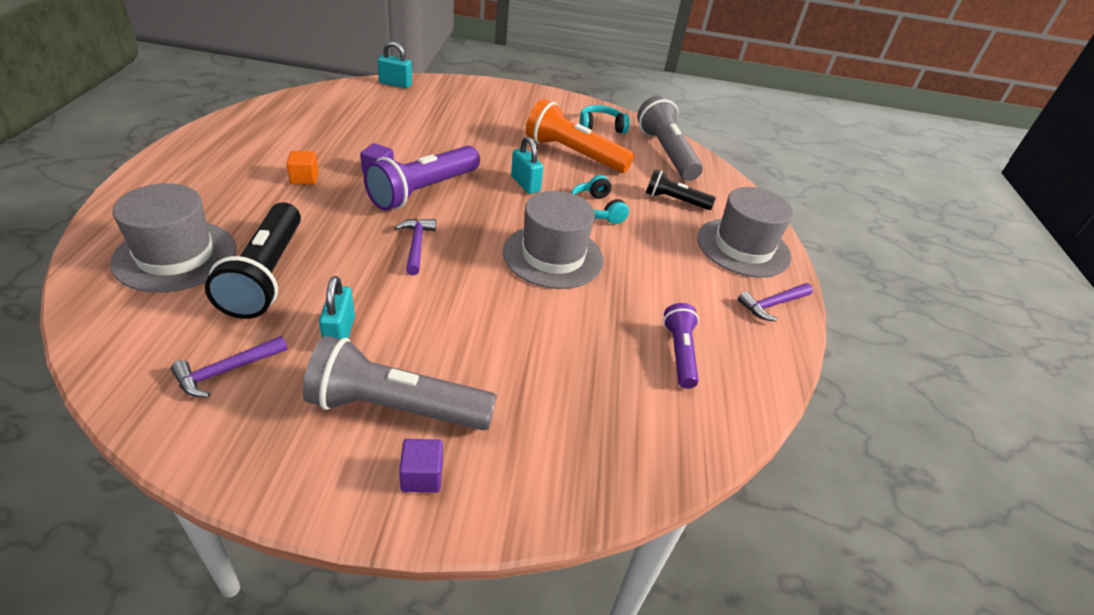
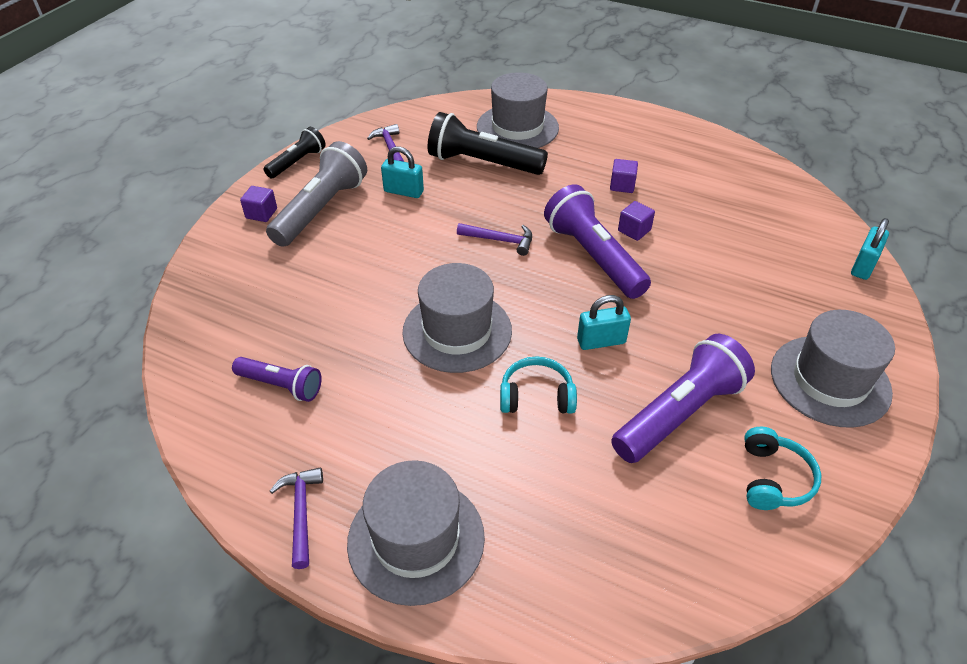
camera: 115 degrees right, 5 degrees up
orange cube [287,151,319,185] -> purple cube [610,159,638,193]
orange flashlight [526,99,634,173] -> purple flashlight [611,334,755,463]
grey flashlight [637,95,703,181] -> none
black flashlight [646,169,716,210] -> black flashlight moved to [264,127,326,178]
none -> grey hat [771,310,895,428]

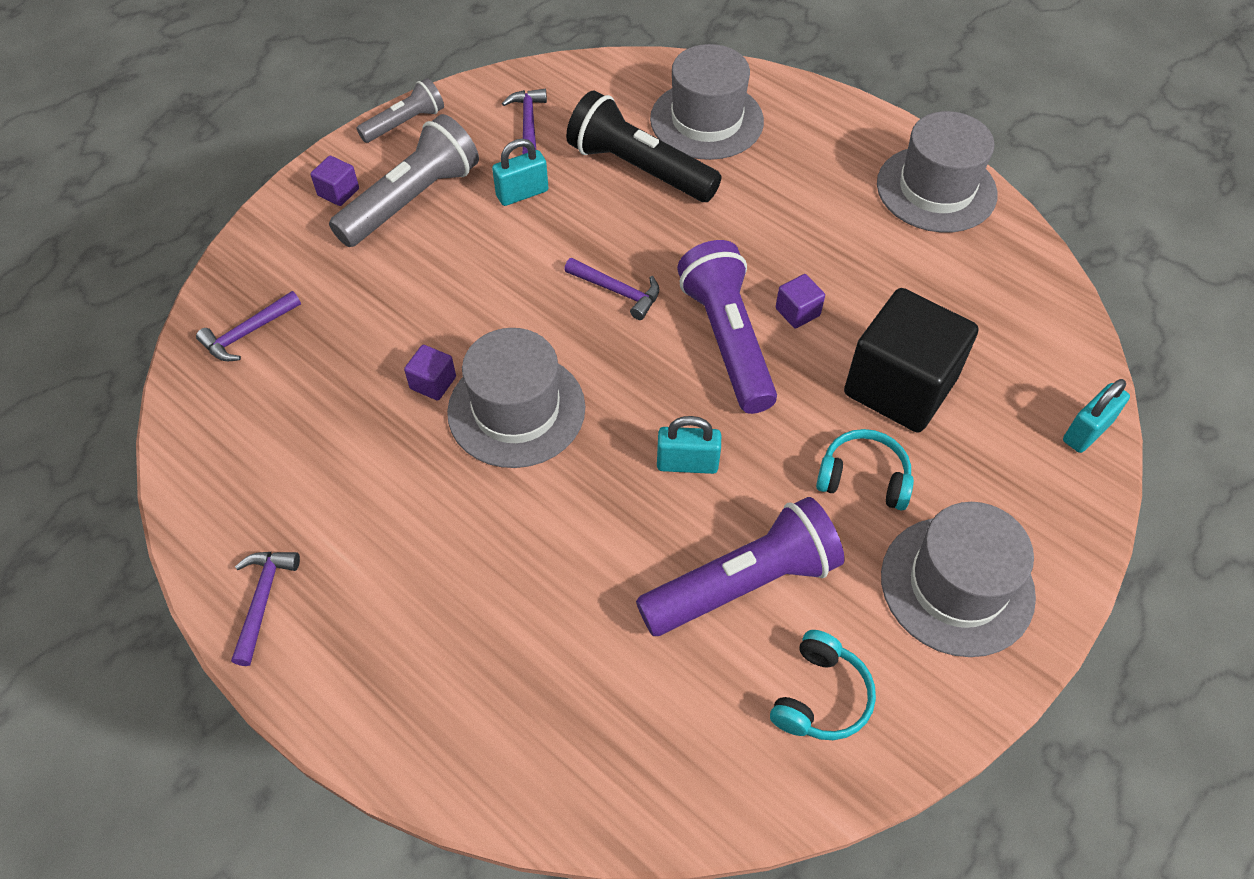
camera: 15 degrees right, 10 degrees up
purple flashlight [232,357,322,402] -> none
black flashlight [264,127,326,178] -> grey flashlight [357,78,444,143]
grey hat [347,460,485,606] -> grey hat moved to [877,111,998,233]
turquoise padlock [381,146,424,198] -> turquoise padlock turned 60 degrees counterclockwise [492,139,548,206]
turquoise headphones [500,356,577,414] -> turquoise headphones moved to [816,429,914,511]
purple cube [610,159,638,193] -> purple cube moved to [404,345,456,400]
none -> purple hammer [196,291,301,361]
none -> black cube [844,288,978,432]

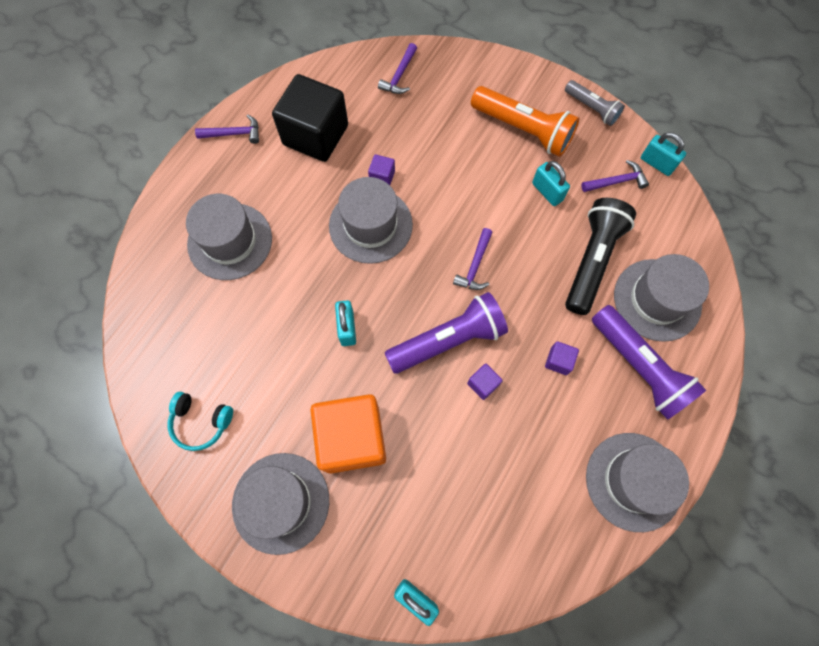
camera: 80 degrees right, 15 degrees up
purple hammer [196,291,301,361] -> purple hammer turned 105 degrees counterclockwise [378,43,417,94]
purple cube [310,156,359,206] -> purple cube moved to [545,341,579,375]
grey flashlight [329,114,479,247] -> orange flashlight [471,86,579,157]
purple flashlight [636,497,845,636] -> purple flashlight moved to [592,305,706,420]
turquoise headphones [816,429,914,511] -> orange cube [310,394,386,473]
black cube [844,288,978,432] -> black cube moved to [272,74,348,162]
none -> grey hat [186,194,272,280]
none -> turquoise padlock [641,132,686,176]

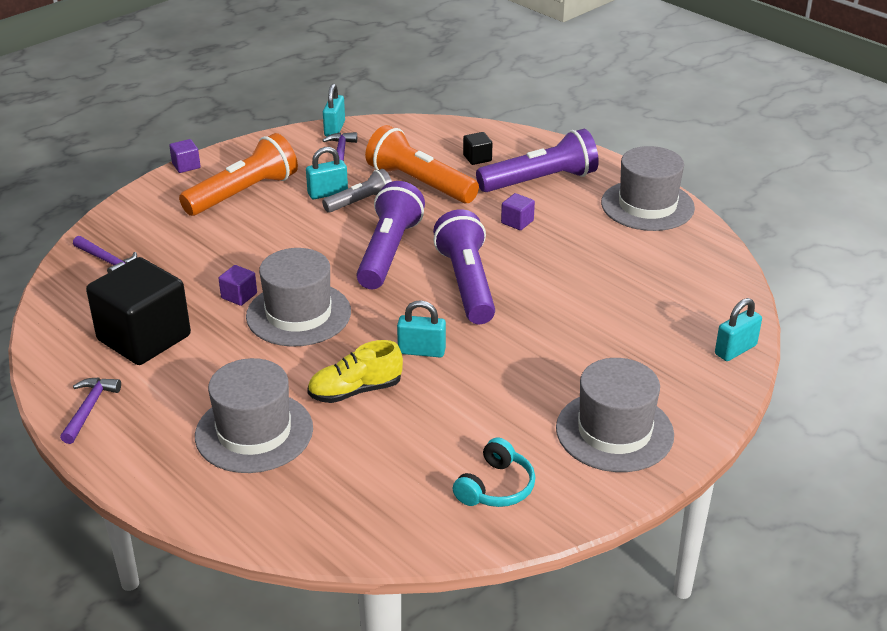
camera: 75 degrees left, 35 degrees down
orange cube [310,394,386,473] -> none
purple hammer [453,228,493,290] -> purple flashlight [356,181,425,289]
purple cube [467,364,503,400] -> purple cube moved to [169,139,200,173]
grey flashlight [565,80,625,126] -> grey flashlight moved to [322,169,392,213]
black flashlight [565,198,636,315] -> orange flashlight [365,125,479,203]
grey hat [614,254,709,342] -> black cube [463,132,492,165]
turquoise padlock [641,132,686,176] -> turquoise padlock turned 45 degrees counterclockwise [323,84,345,136]
none -> yellow shoe [307,340,403,403]

